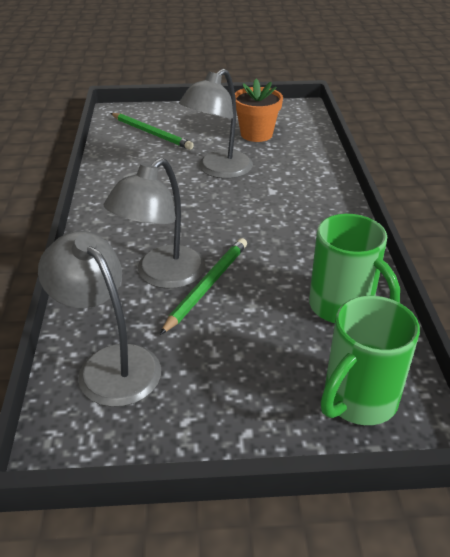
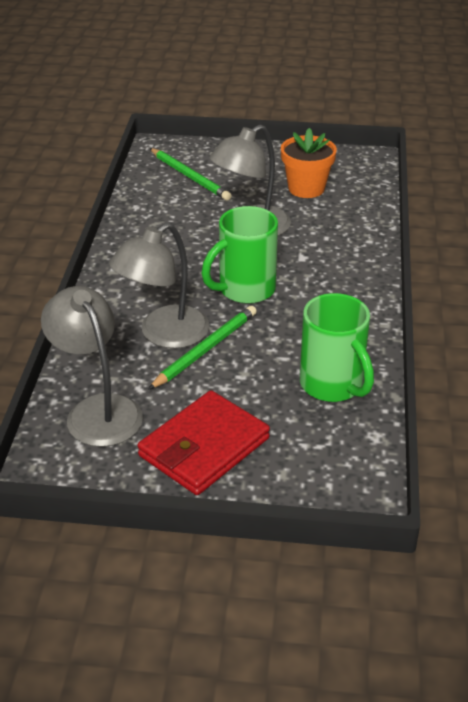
camera: 10 degrees right, 0 degrees up
green mug [321,296,420,425] -> green mug moved to [202,206,278,304]
none -> red wallet [137,390,270,495]

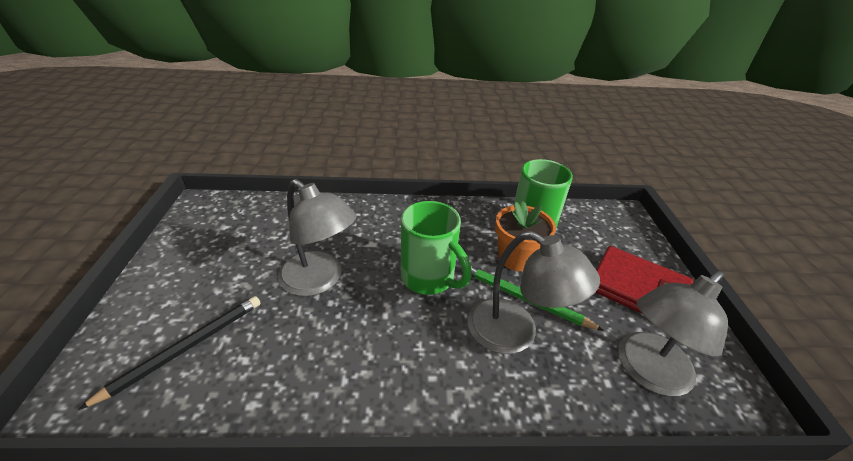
camera: 100 degrees left, 0 degrees up
green pencil [150,148,232,201] -> black pencil [78,296,261,410]
orange flower pot [281,128,337,198] -> orange flower pot moved to [495,201,556,271]

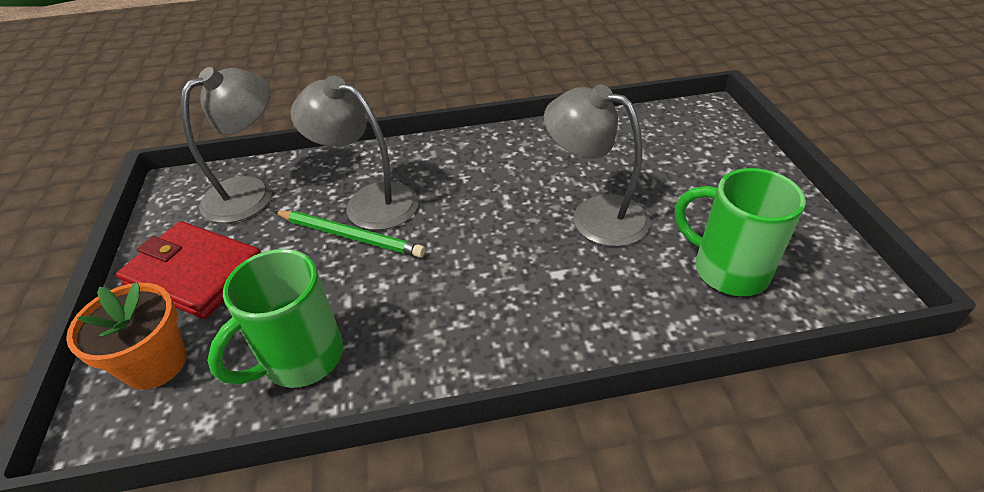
camera: 175 degrees right, 5 degrees up
black pencil [78,296,261,410] -> none
green mug [401,201,471,295] -> green mug moved to [675,168,806,296]
orange flower pot [495,201,556,271] -> orange flower pot moved to [66,282,187,390]

